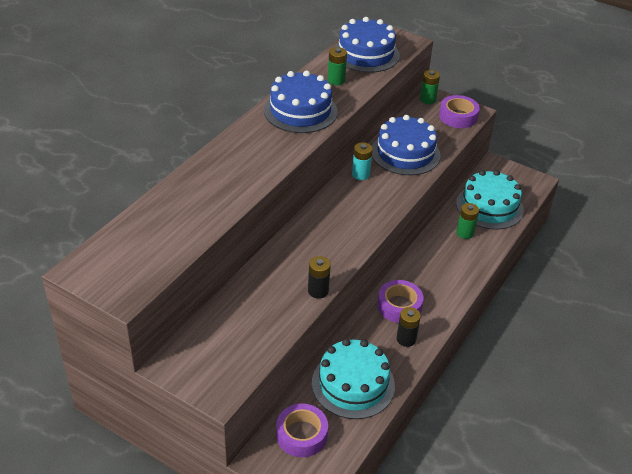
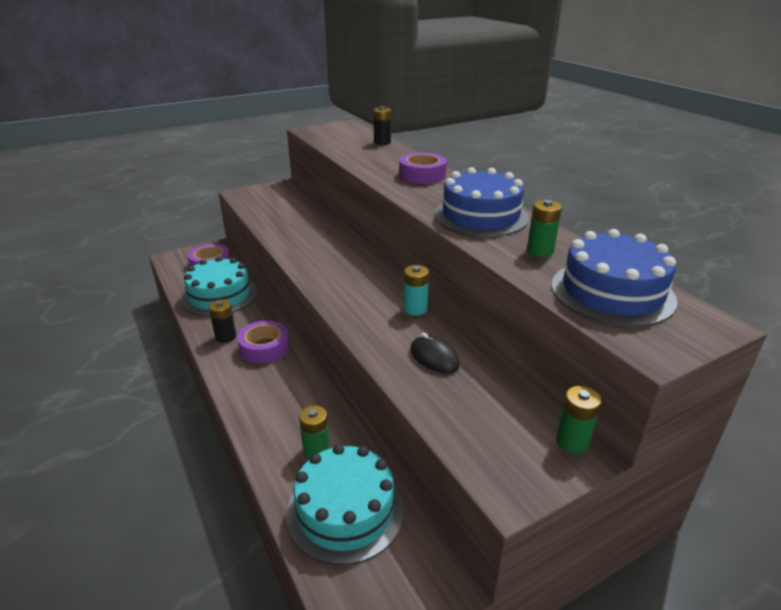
camera: 120 degrees right, 10 degrees down
black battery [308,256,331,299] -> black battery moved to [373,106,391,145]
blue cake [372,115,441,175] -> black mouse [410,333,460,374]
purple tape [439,95,480,128] -> purple tape moved to [399,153,447,184]

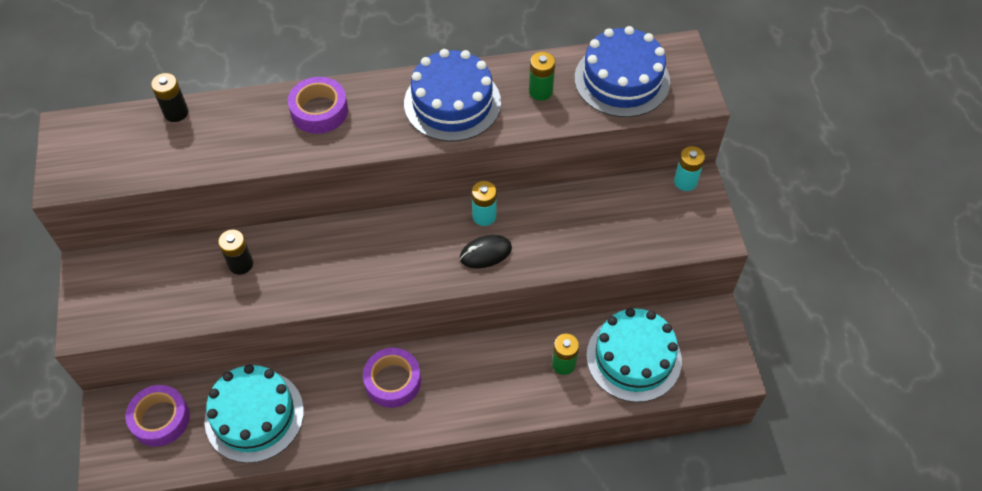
camera: 70 degrees left, 25 degrees up
black battery [209,299,236,343] -> black battery moved to [218,229,253,275]
black mouse [410,333,460,374] -> black mouse moved to [460,235,512,268]
green battery [556,386,601,454] -> turquoise battery [674,146,705,191]

